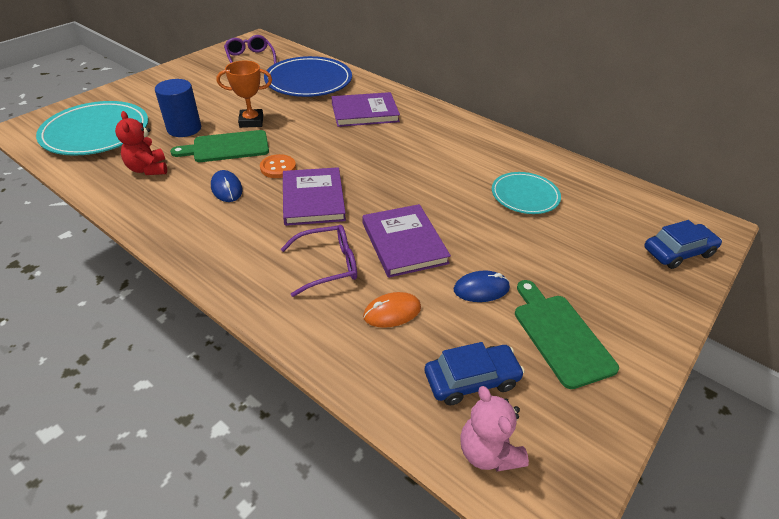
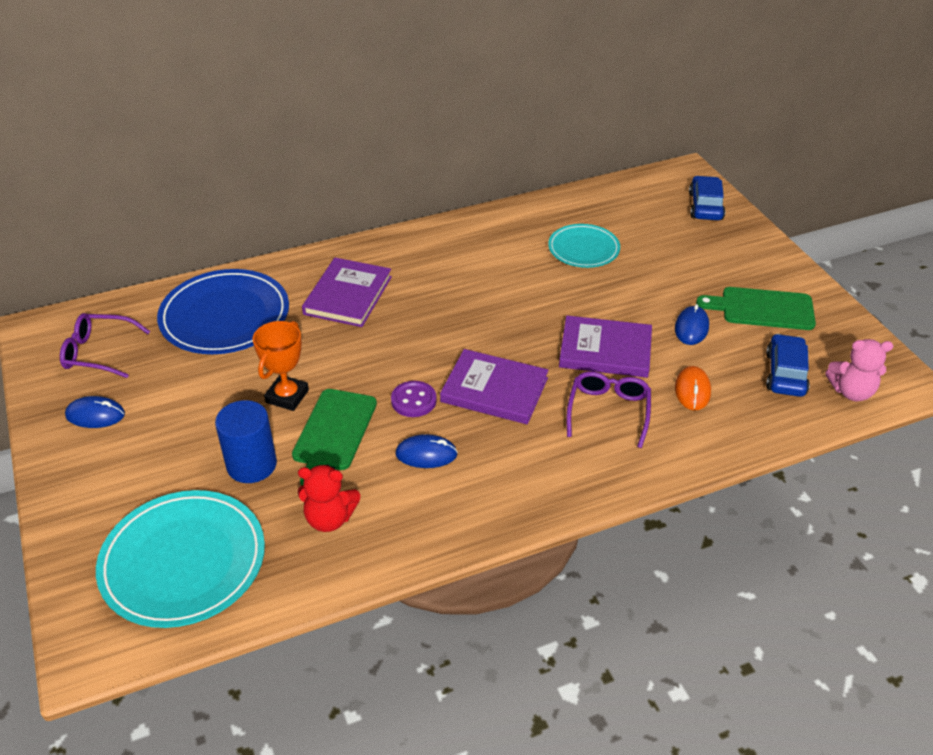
camera: 60 degrees left, 0 degrees up
orange button [260,154,296,178] -> purple button [391,381,437,417]
none -> blue mouse [65,396,125,428]

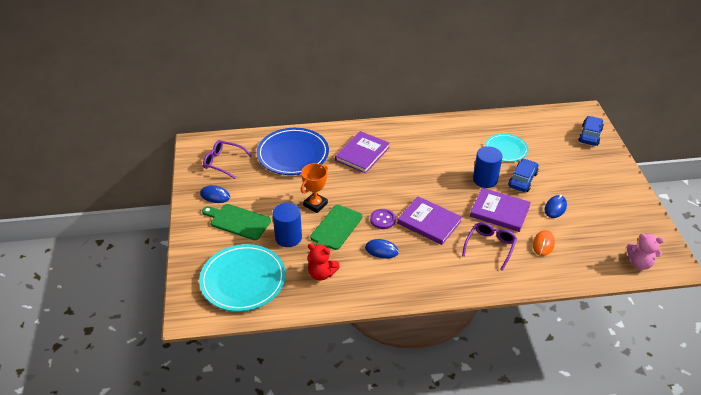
camera: 15 degrees right, 0 degrees up
green cutting board [696,287,816,330] -> green cutting board moved to [202,204,271,240]
blue car [766,334,810,397] -> blue car moved to [508,159,538,192]
none -> blue cylinder [473,146,503,188]

